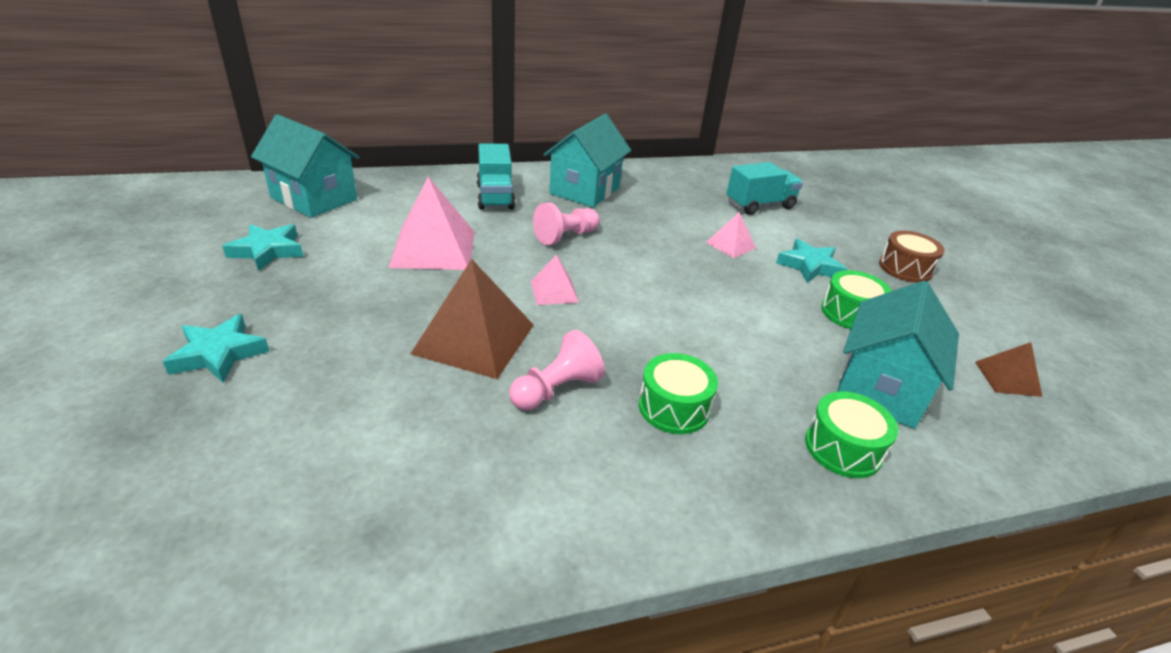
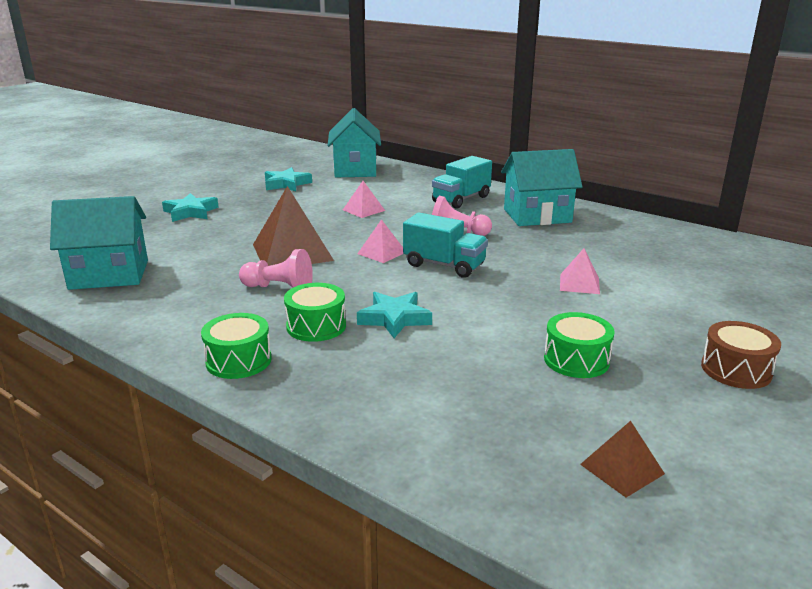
camera: 55 degrees right, 10 degrees down
pink pyramid [388,177,475,270] -> pink pyramid [343,181,385,218], size x0.52
turquoise truck [726,162,803,215] -> turquoise truck moved to [403,212,488,278]
turquoise star [776,239,847,283] -> turquoise star moved to [357,292,432,338]
green drum [805,391,898,478] -> green drum moved to [201,313,272,379]
turquoise house [837,281,959,429] -> turquoise house moved to [50,196,148,290]

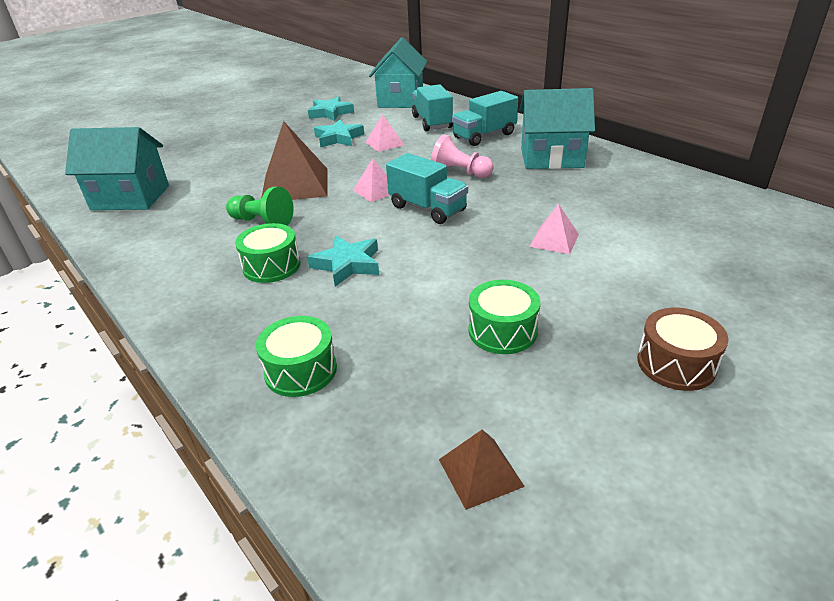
camera: 15 degrees right, 10 degrees up
turquoise star [162,193,219,222] -> turquoise star moved to [314,120,364,147]
green drum [201,313,272,379] -> green drum moved to [256,316,337,397]
pink pawn [239,249,313,288] -> green pawn [226,187,294,226]
none -> turquoise truck [412,84,453,131]

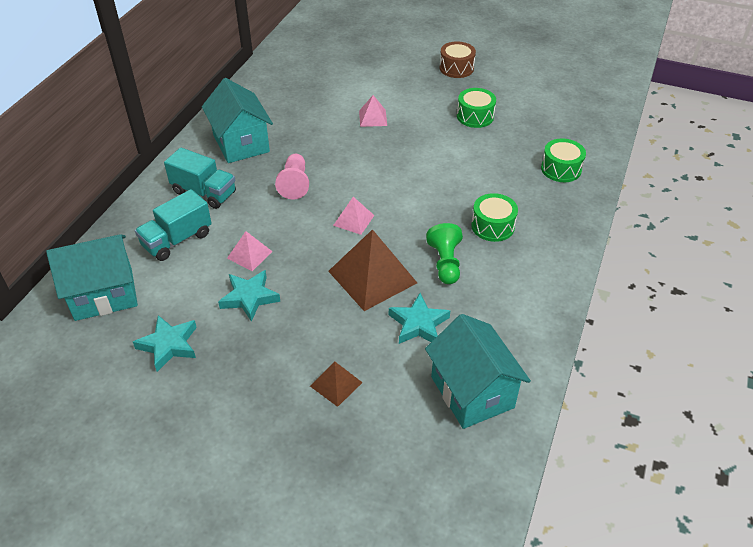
camera: 120 degrees left, 10 degrees up
turquoise star [307,235,379,287] -> turquoise star moved to [389,293,450,344]
turquoise truck [386,153,468,224] -> none
brown pyramid [439,430,525,510] -> brown pyramid moved to [310,362,363,407]

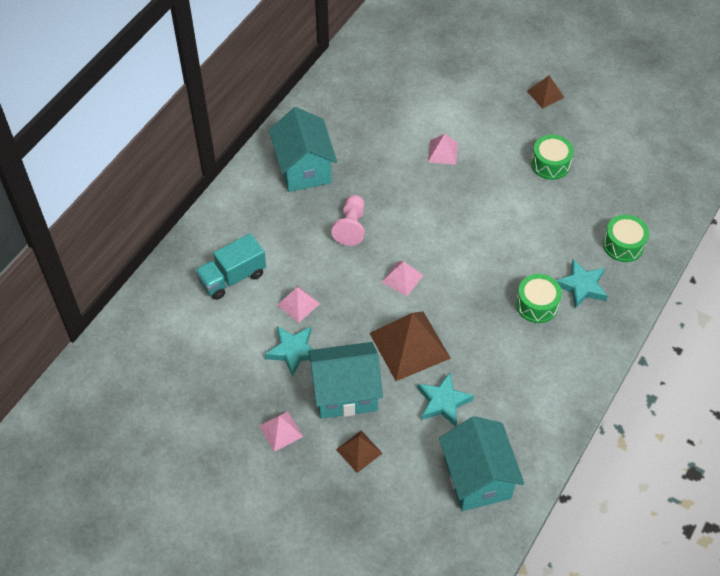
camera: 10 degrees right, 10 degrees up
turquoise house [46,234,138,321] -> turquoise house moved to [308,342,383,419]
turquoise star [133,315,197,372] -> turquoise star moved to [556,259,608,308]
turquoise truck [164,147,236,209] -> none
green pawn [426,223,463,284] -> none
brown drum [439,41,476,78] -> brown pyramid [526,75,565,108]
none -> pink pyramid [259,411,303,452]

